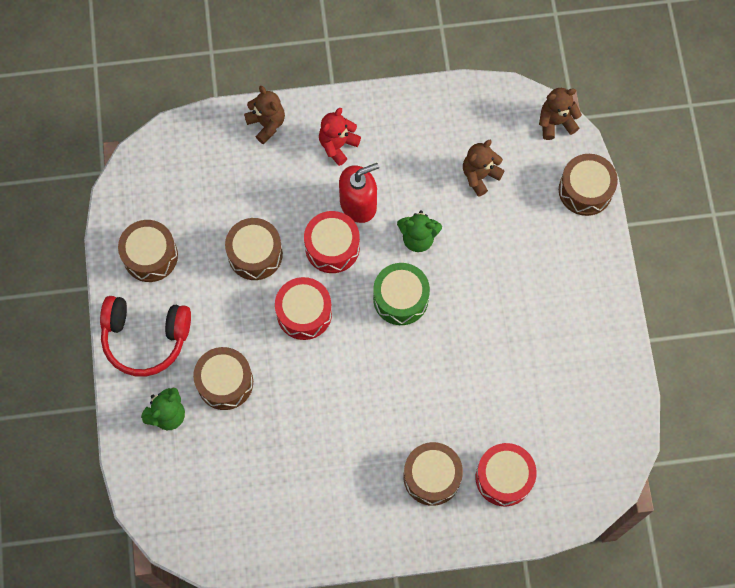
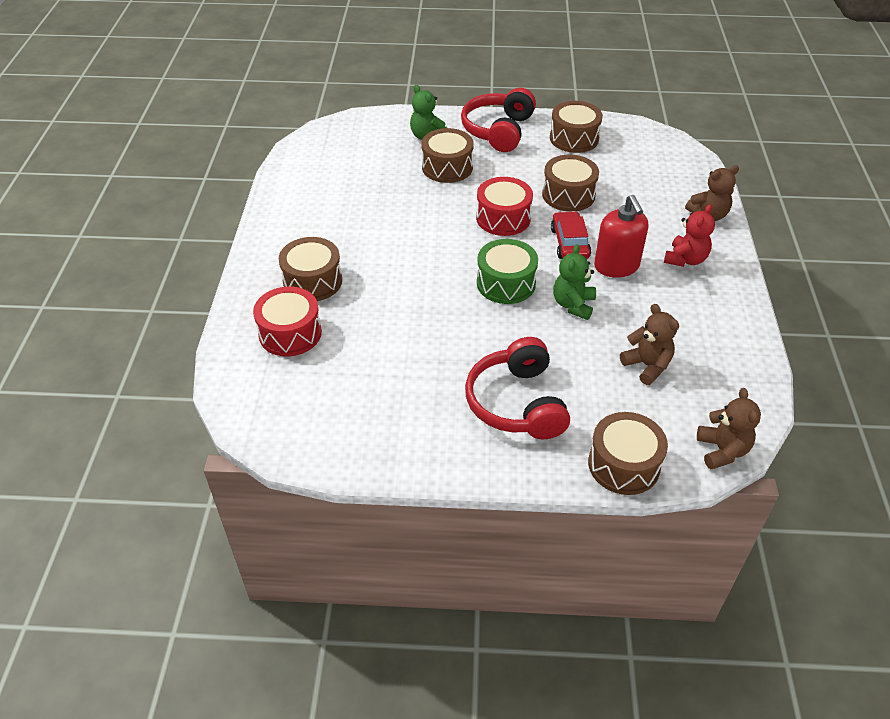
camera: 100 degrees right, 25 degrees down
red drum [304,211,360,273] -> red car [551,211,591,259]
red teddy bear [319,108,361,166] -> red teddy bear turned 75 degrees clockwise [664,204,715,267]
none -> red headphones [465,337,570,439]

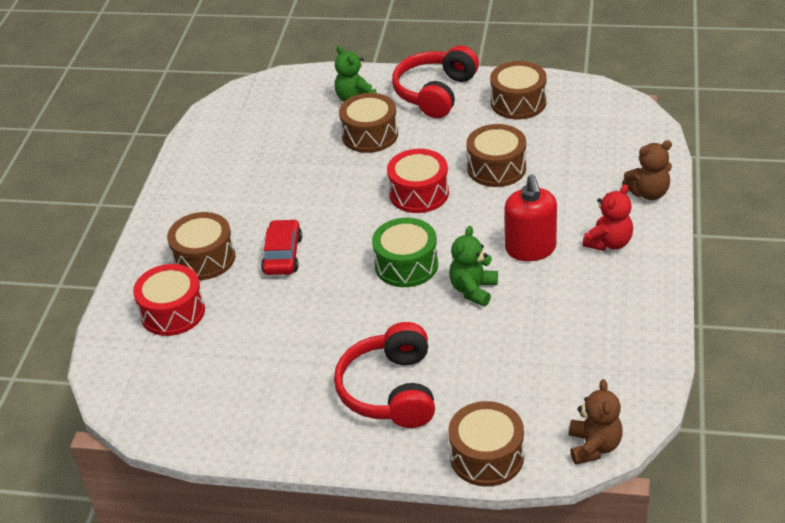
camera: 10 degrees right, 5 degrees down
red car [551,211,591,259] -> red car moved to [261,219,302,275]
brown teddy bear [620,304,679,385] -> none

